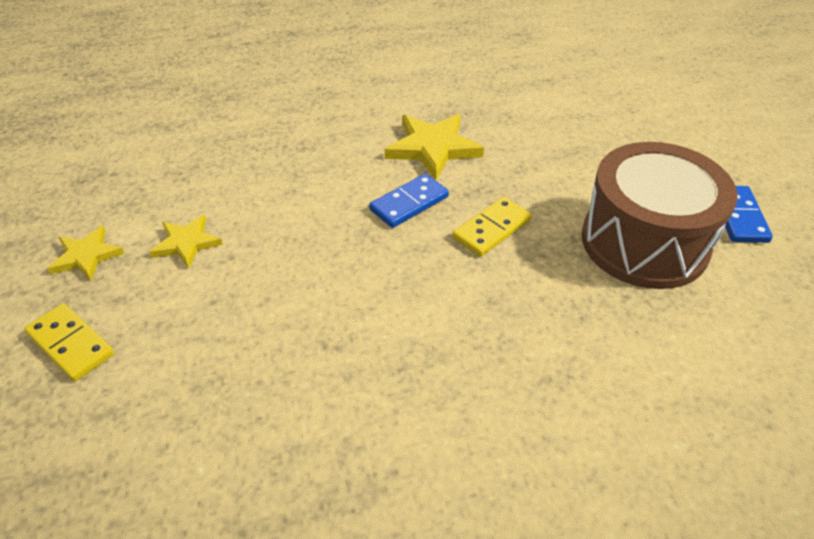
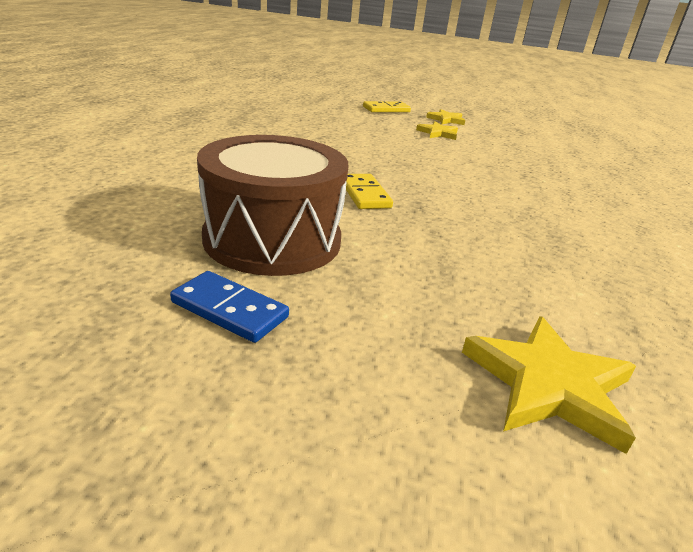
camera: 115 degrees right, 15 degrees down
blue domino [369,174,449,228] -> none
yellow star [385,114,484,180] -> yellow star moved to [462,316,636,454]

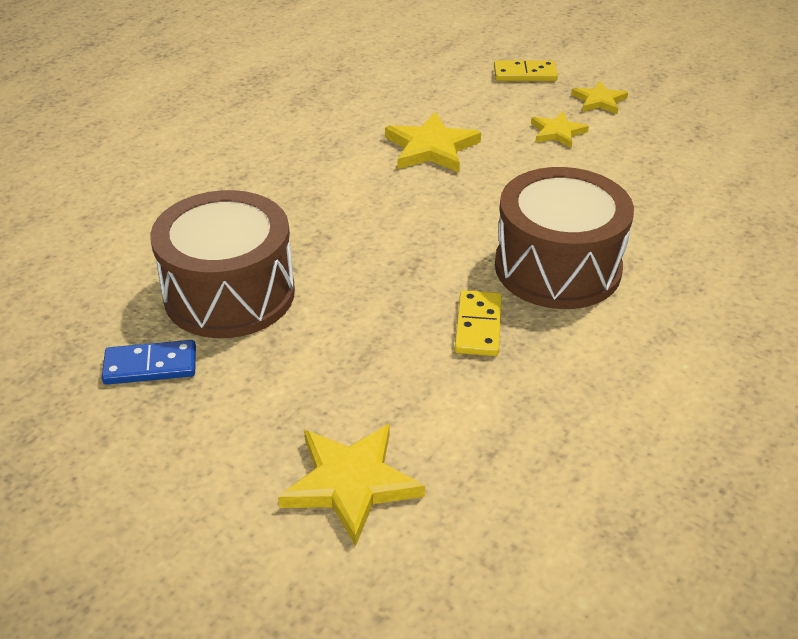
camera: 25 degrees right, 10 degrees up
blue domino [170,271,289,343] -> blue domino turned 60 degrees counterclockwise [102,340,196,385]
yellow domino [346,174,393,209] -> yellow domino moved to [454,290,502,356]
none -> yellow star [385,112,481,172]
none -> brown drum [495,167,634,309]

